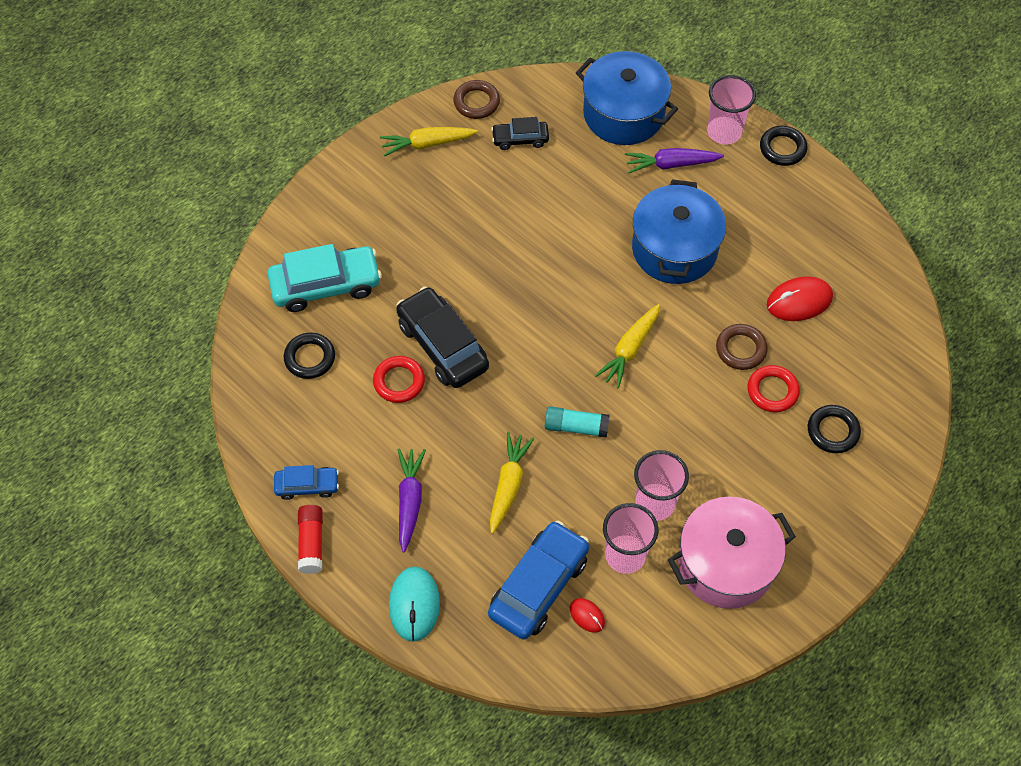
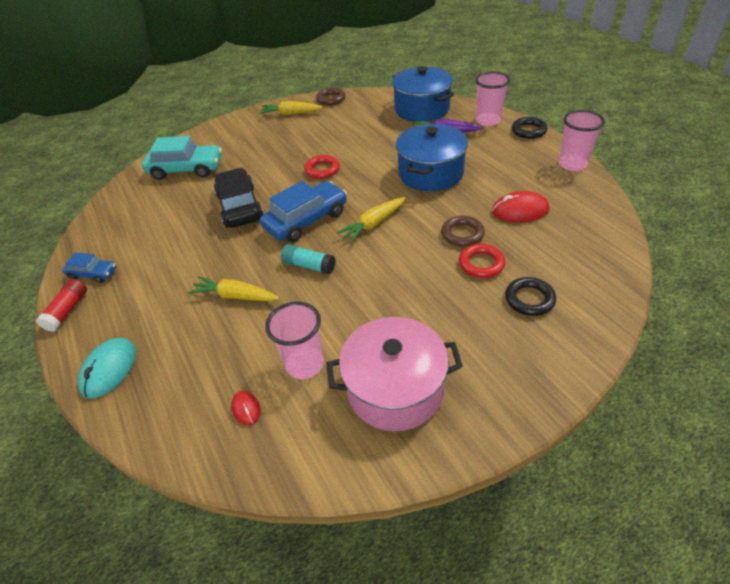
camera: 20 degrees right, 15 degrees down
black ring [284,332,335,379] -> none
red ring [373,356,425,403] -> red ring moved to [304,155,340,179]
purple carrot [398,449,426,552] -> none
blue car [488,521,589,640] -> blue car moved to [260,181,347,242]
yellow carrot [490,432,534,534] -> yellow carrot turned 105 degrees counterclockwise [188,276,279,301]
black car [491,117,549,150] -> none
pink cup [634,450,689,521] -> pink cup moved to [559,110,605,171]

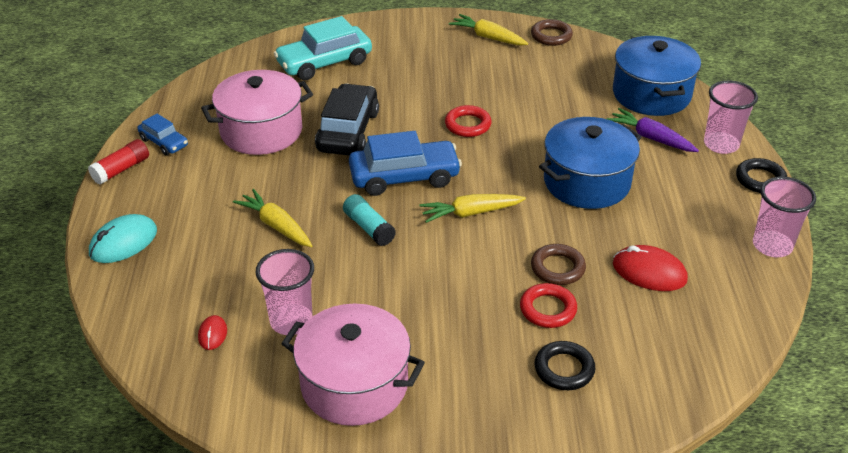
camera: 25 degrees right, 5 degrees down
turquoise car [142,136,222,180] -> turquoise car turned 120 degrees clockwise [274,16,372,80]
none -> pink pot [201,70,313,155]

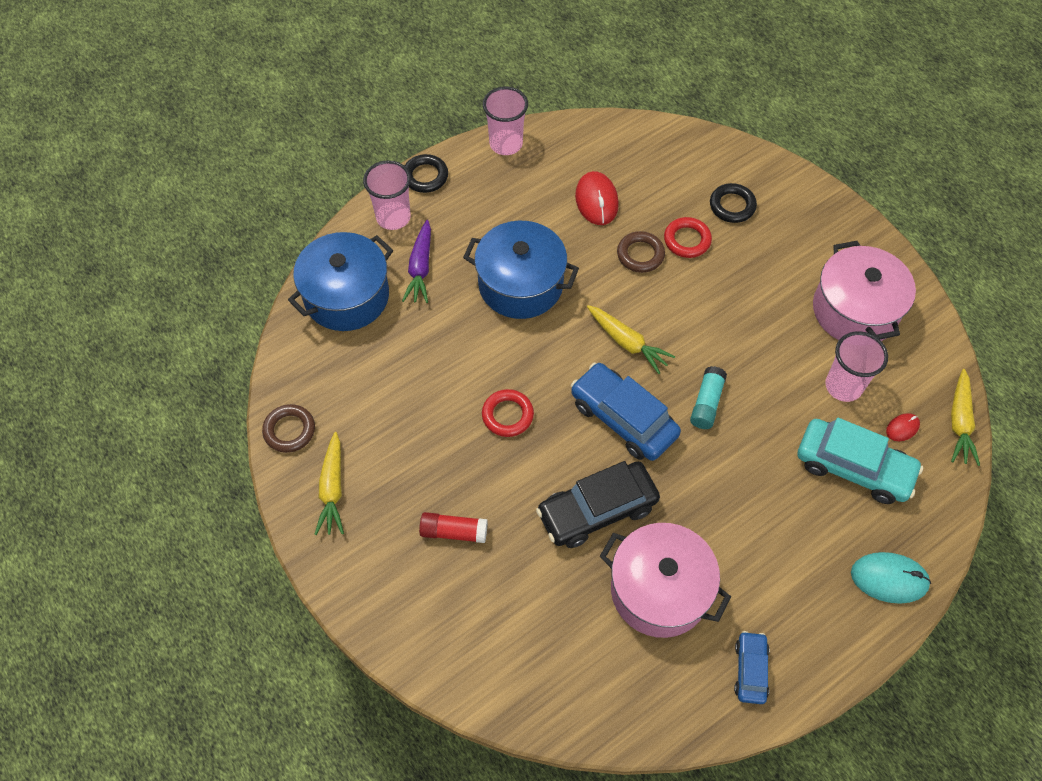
camera: 125 degrees left, 20 degrees up
red glue stick [88,139,149,185] -> red glue stick moved to [419,512,488,543]
yellow carrot [233,189,312,247] -> yellow carrot moved to [951,369,980,466]
turquoise car [274,16,372,80] -> turquoise car moved to [798,418,923,504]

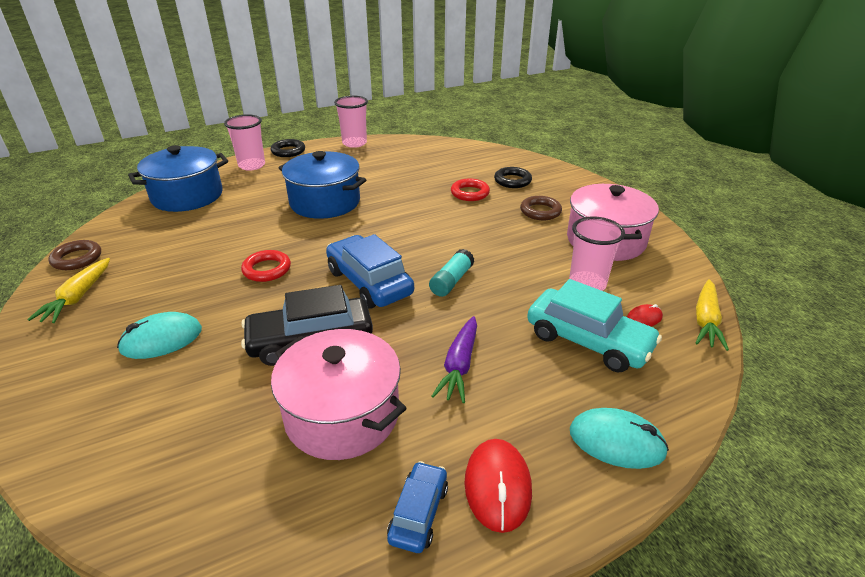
camera: 10 degrees right, 25 degrees down
purple carrot [402,220,431,303] -> purple carrot moved to [431,316,477,403]
red glue stick [419,512,488,543] -> turquoise mouse [117,312,202,359]
red mouse [575,171,619,225] -> red mouse moved to [465,439,532,533]
yellow carrot [587,305,675,374] -> none
brown ring [617,231,665,273] -> brown ring moved to [520,196,562,220]

